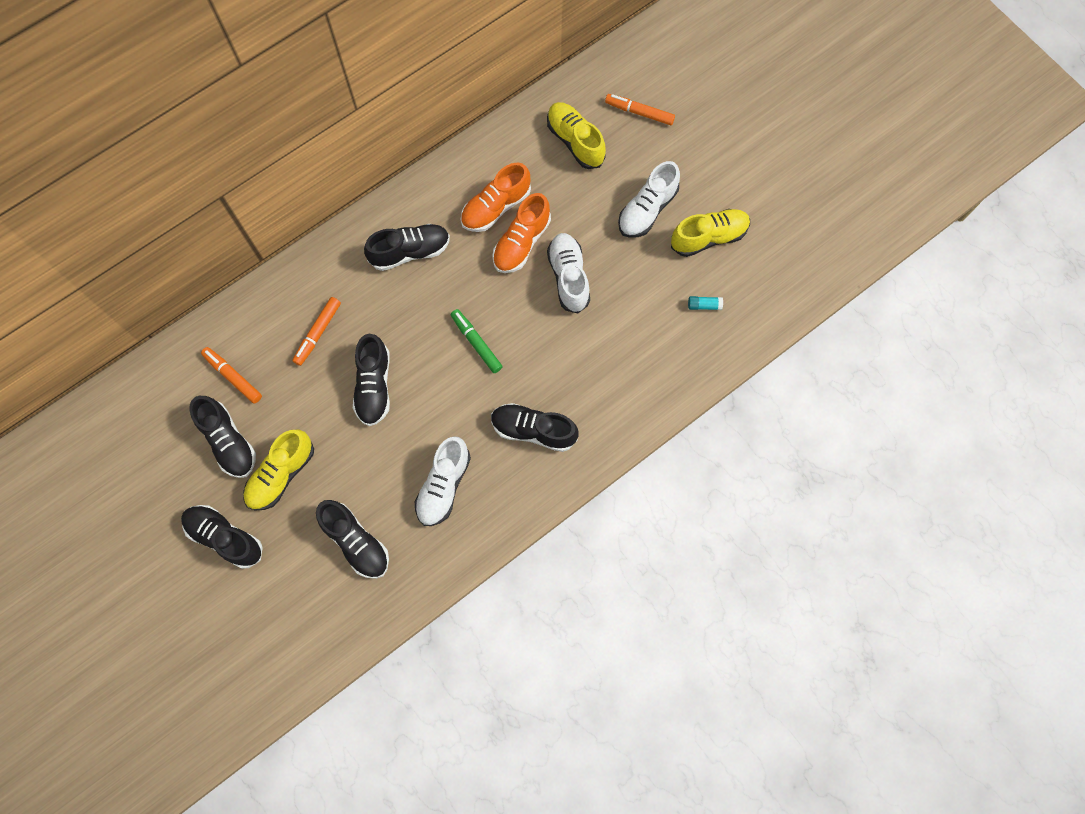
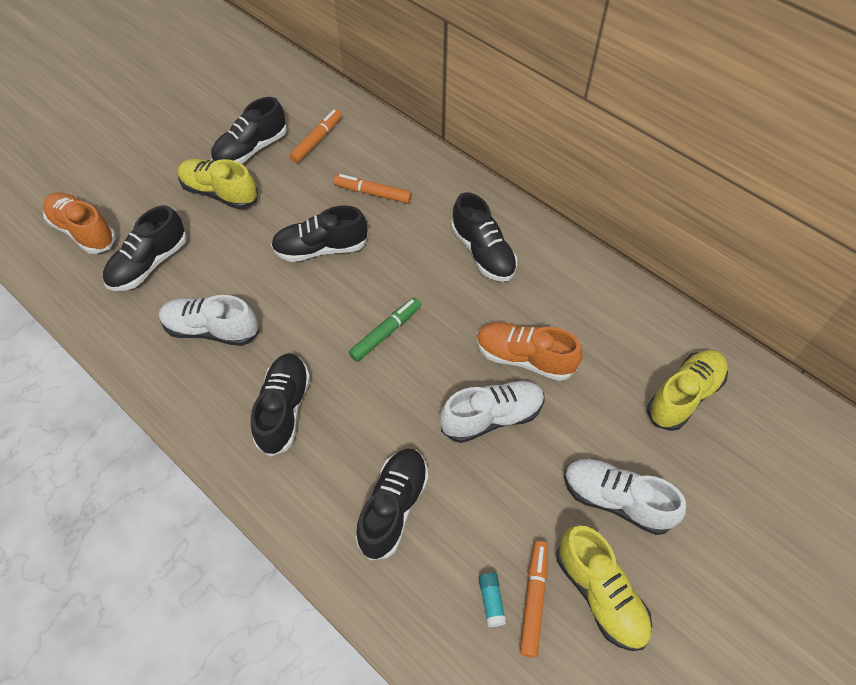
camera: 80 degrees right, 15 degrees down
black shoe [181,505,263,569] -> black shoe moved to [356,448,428,560]
orange shoe [460,162,531,232] -> orange shoe moved to [43,192,116,254]
orange marker [605,94,675,125] -> orange marker moved to [520,541,548,658]

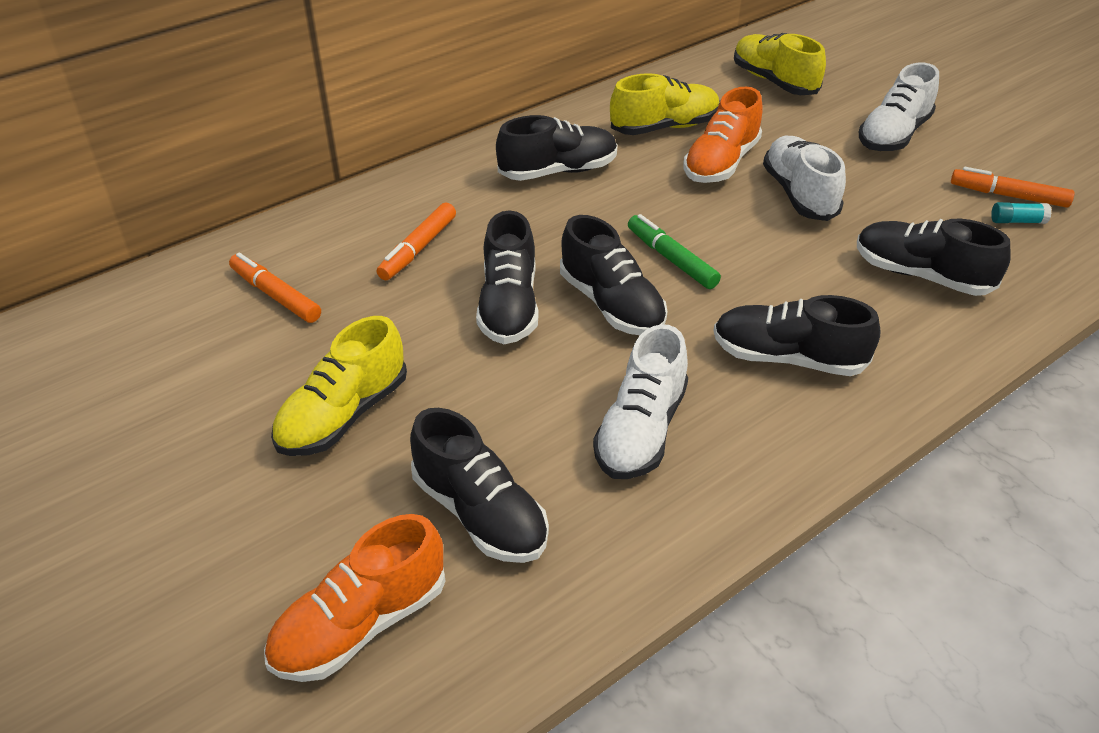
camera: 80 degrees left, 15 degrees down
black shoe [211,97,287,164] -> black shoe moved to [560,215,667,335]
yellow shoe [556,526,652,651] -> yellow shoe moved to [610,73,720,135]

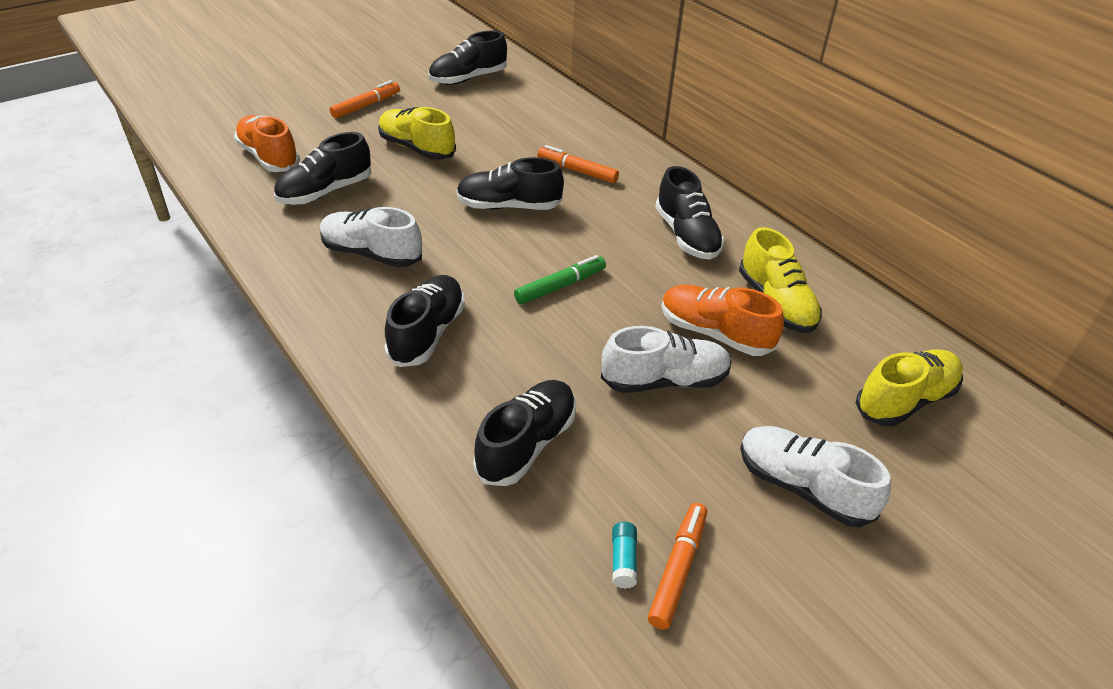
camera: 90 degrees right, 0 degrees up
orange marker [229,253,321,323] -> orange marker moved to [330,80,400,119]
black shoe [560,215,667,335] -> black shoe moved to [429,30,507,85]

